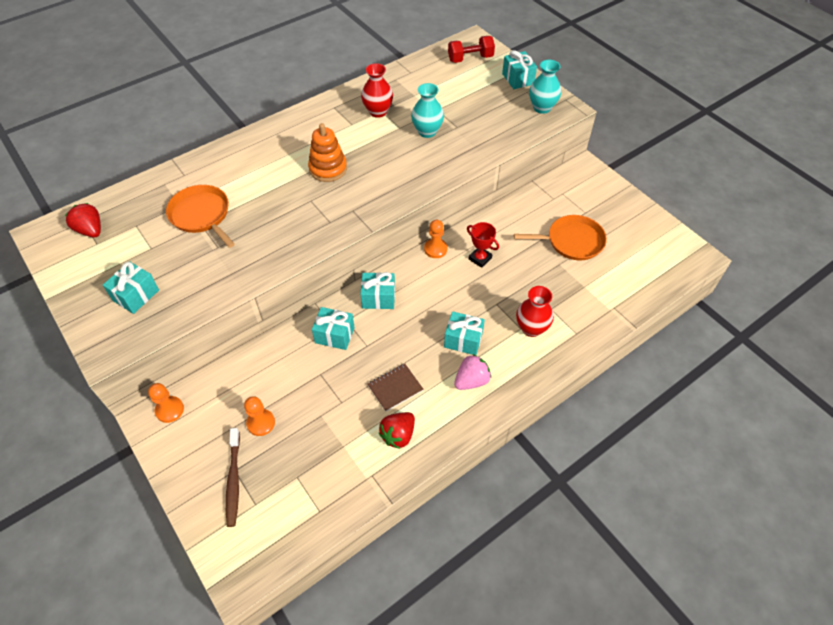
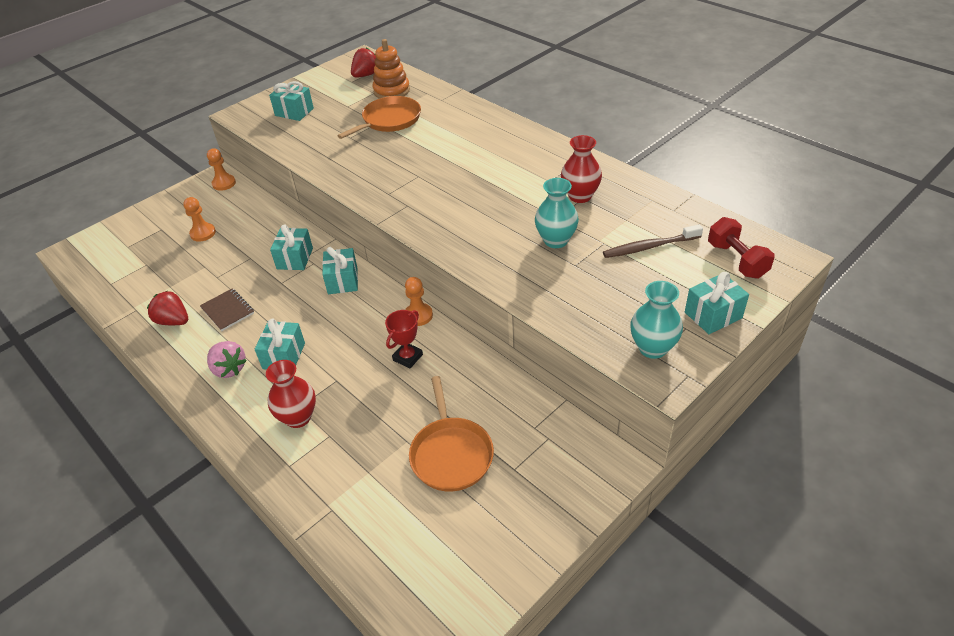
camera: 85 degrees right, 10 degrees down
brown toothbrush [226,428,240,527] -> brown toothbrush moved to [603,224,703,258]
orange stacking toy [308,123,347,182] -> orange stacking toy moved to [373,39,410,99]

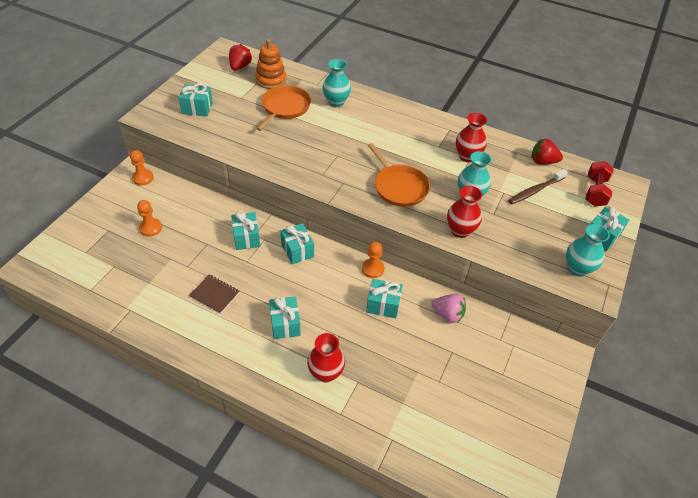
camera: 25 degrees left, 5 degrees up
red strawberry [147,291,188,325] -> red strawberry moved to [531,139,563,165]
pink strawberry [207,341,247,378] -> pink strawberry moved to [432,294,466,323]
red trophy [385,310,423,368] -> turquoise gift [366,279,403,318]
orange pan [409,376,494,492] -> orange pan moved to [368,143,430,207]
red dumbbell [708,217,775,279] -> red dumbbell turned 60 degrees clockwise [586,161,613,207]
none -> turquoise vase [323,59,351,107]
none -> red vase [447,186,482,238]

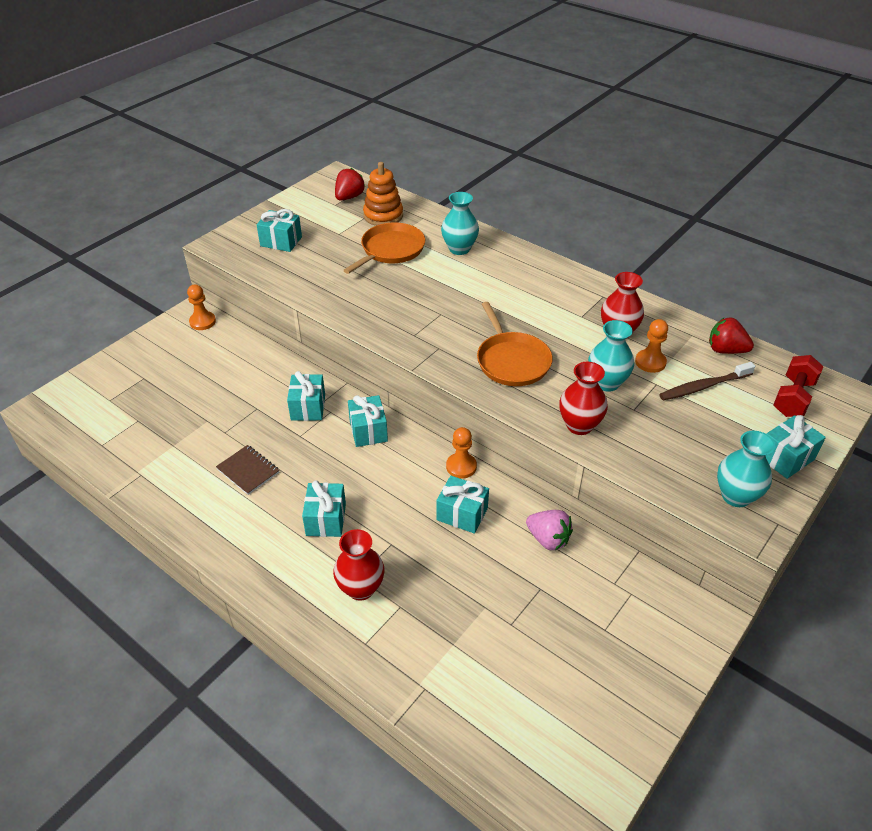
camera: 15 degrees right, 5 degrees down
orange pawn [137,200,162,236] -> orange pawn moved to [635,319,668,373]

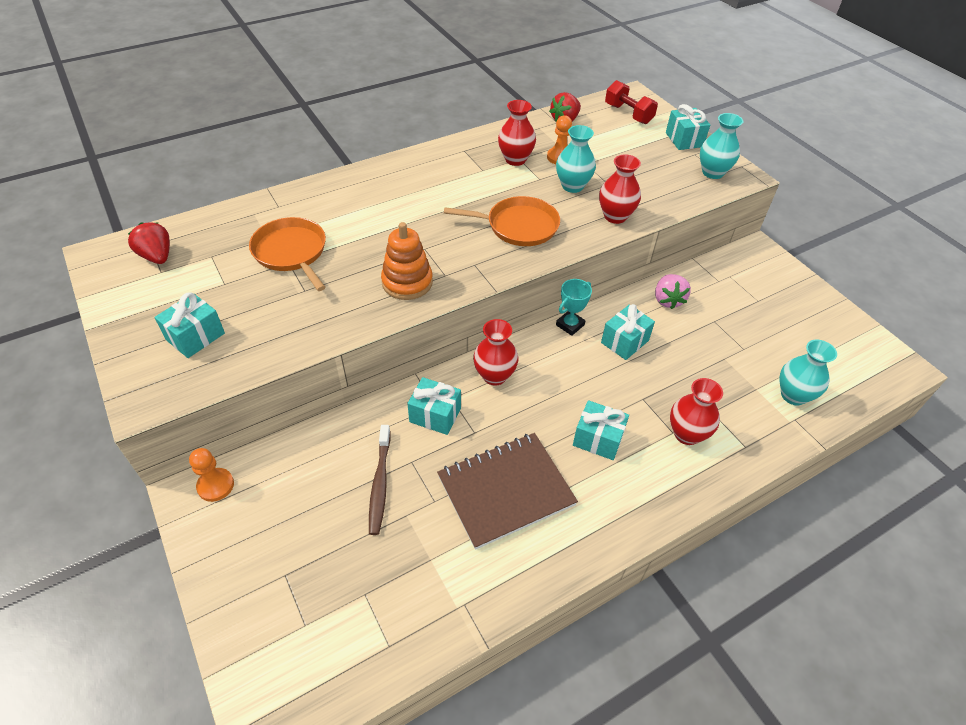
camera: 70 degrees left, 5 degrees up
brown notebook [216,445,279,495] -> brown notebook [437,433,578,550], size x1.94
turquoise gift [348,395,388,447] -> red vase [473,319,519,386]
orange stacking toy [363,162,403,226] -> orange stacking toy moved to [381,222,433,300]
turquoise vase [441,192,479,255] -> turquoise vase moved to [779,340,837,405]
orange pawn [446,427,477,478] -> turquoise trophy [556,279,592,336]
pink strawberry [526,510,573,550] -> pink strawberry turned 120 degrees clockwise [655,274,691,309]
brown toothbrush [659,362,755,400] -> brown toothbrush moved to [369,425,391,535]

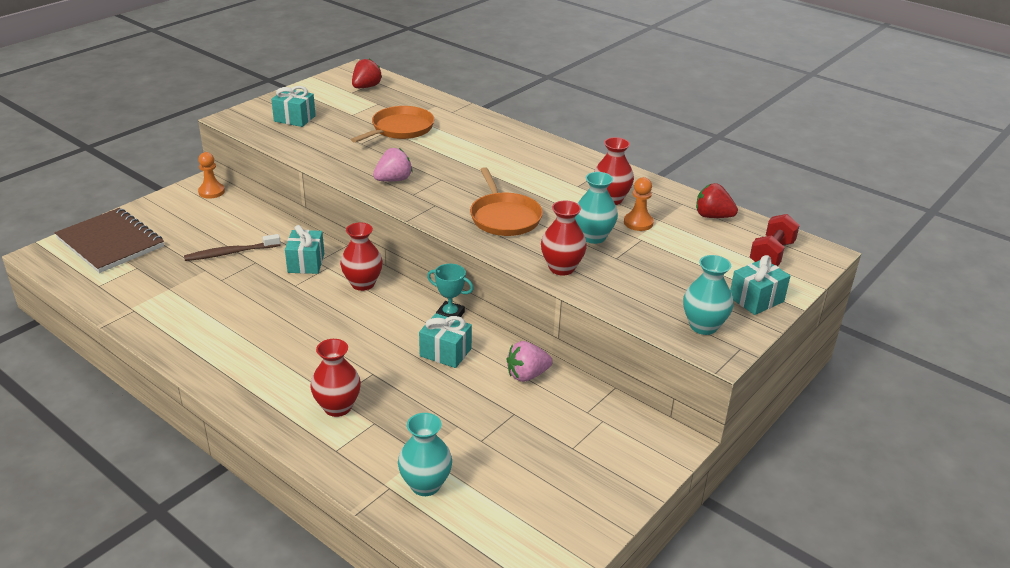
camera: 70 degrees right, 15 degrees down
orange stacking toy [381,222,433,300] -> pink strawberry [373,148,412,181]
brown notebook [437,433,578,550] -> brown notebook moved to [55,208,164,273]
turquoise gift [573,400,629,460] -> none

